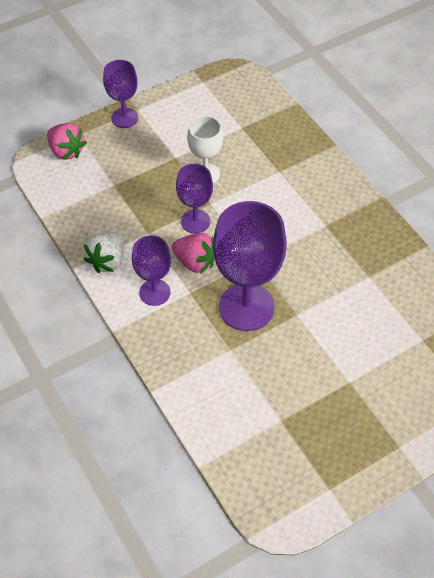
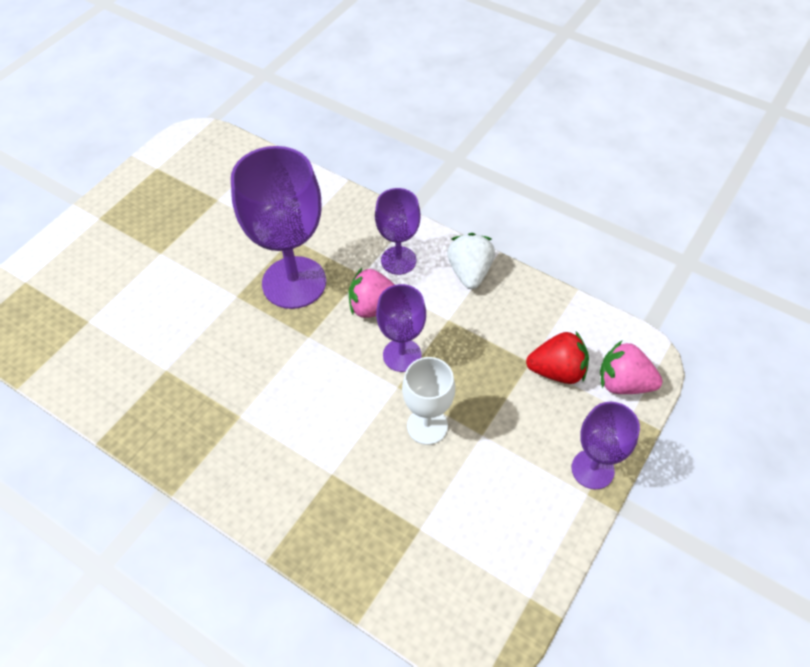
camera: 155 degrees right, 0 degrees up
none -> red strawberry [526,332,589,384]

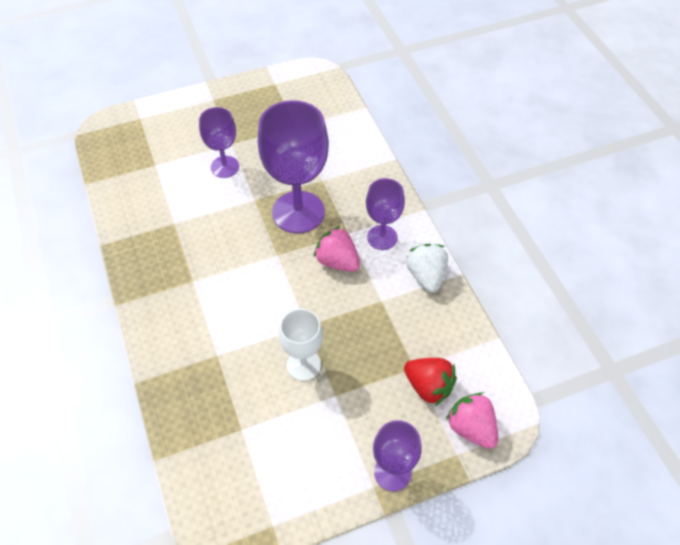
camera: 35 degrees right, 0 degrees up
purple goblet [376,284,426,372] -> purple goblet moved to [199,107,239,178]
white strawberry [447,233,495,289] -> white strawberry turned 45 degrees counterclockwise [407,244,448,292]

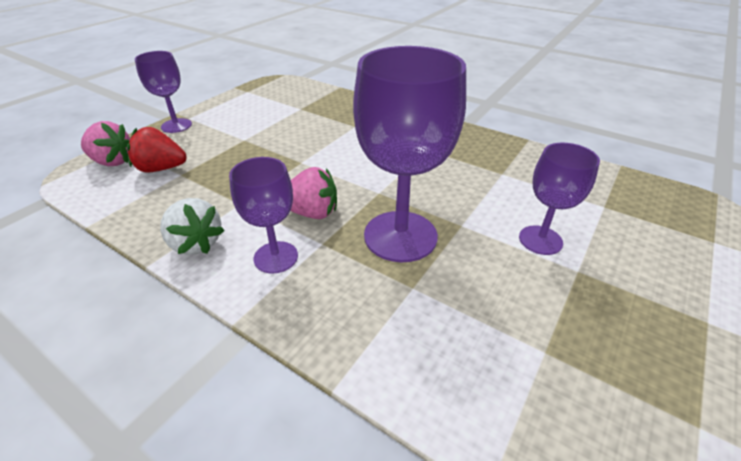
camera: 145 degrees right, 15 degrees down
white goblet [279,309,323,381] -> none

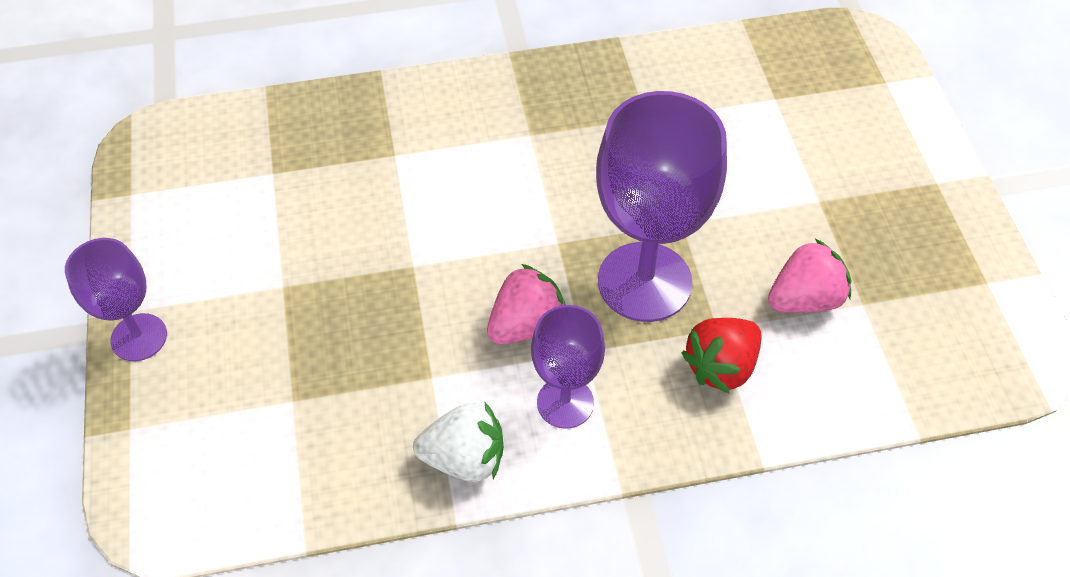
camera: 45 degrees left, 15 degrees up
pink strawberry [81,121,130,166] -> pink strawberry moved to [768,239,852,313]
red strawberry [127,127,187,172] -> red strawberry moved to [681,318,761,393]
purple goblet [519,143,600,255] -> none

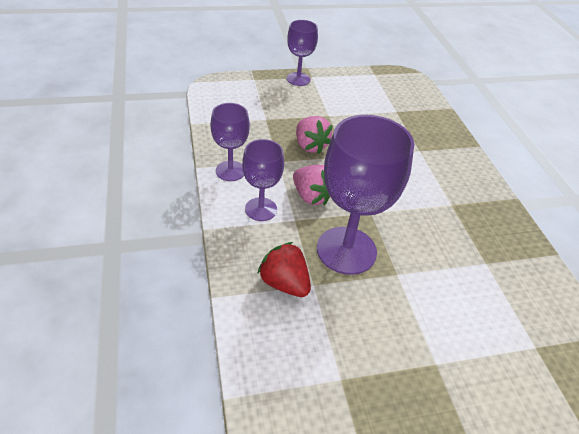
camera: 85 degrees right, 10 degrees down
white strawberry [413,402,504,482] -> purple goblet [210,103,250,181]
pink strawberry [768,239,852,313] -> pink strawberry moved to [296,116,333,154]

